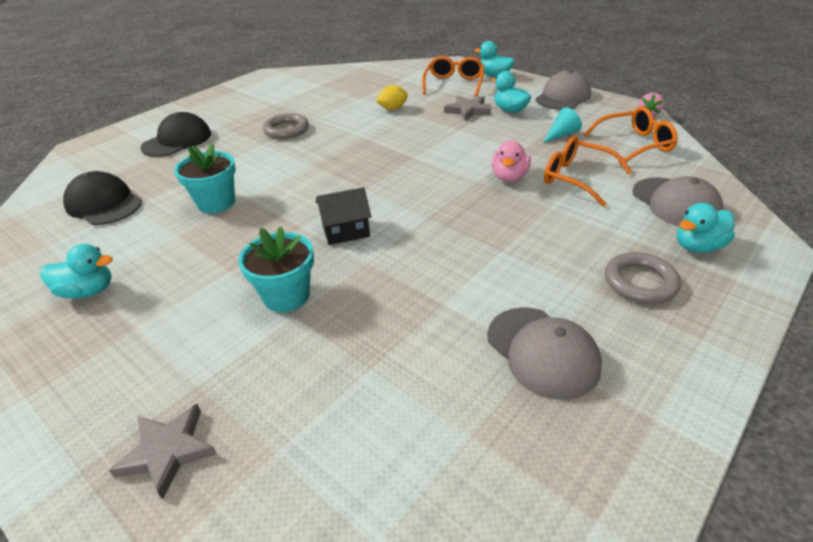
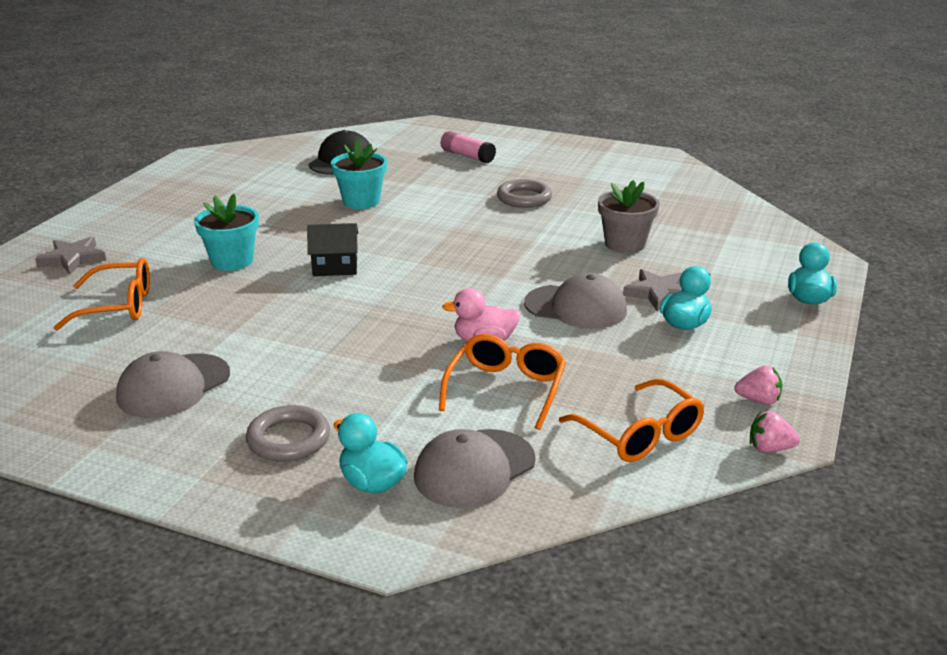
camera: 70 degrees right, 10 degrees down
turquoise duck [40,244,113,299] -> none
black cap [140,112,211,157] -> pink glue stick [441,131,496,163]
black house [316,187,371,245] -> black house turned 60 degrees counterclockwise [307,223,358,276]
yellow lemon [376,85,408,110] -> grey flower pot [598,180,659,253]
orange glasses [422,56,484,97] -> orange glasses moved to [54,258,150,331]
grey cap [536,70,591,110] -> grey cap moved to [524,273,627,329]
turquoise cone [543,107,582,143] -> none
none -> pink strawberry [734,365,782,405]

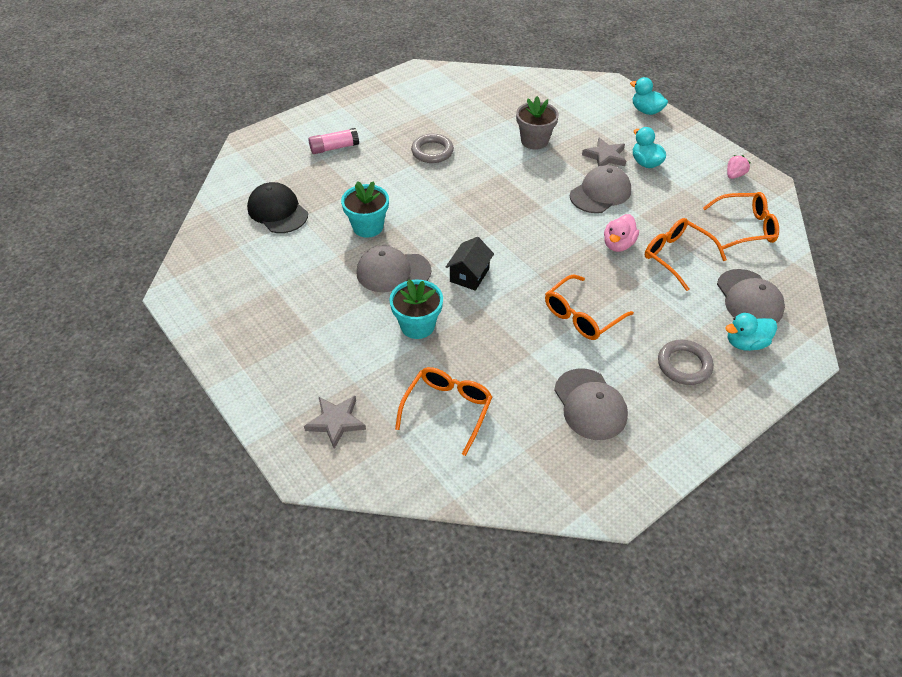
camera: 60 degrees left, 20 degrees up
pink strawberry [750,411,800,453] -> none
none -> grey cap [357,245,431,292]
none -> orange glasses [545,274,634,340]

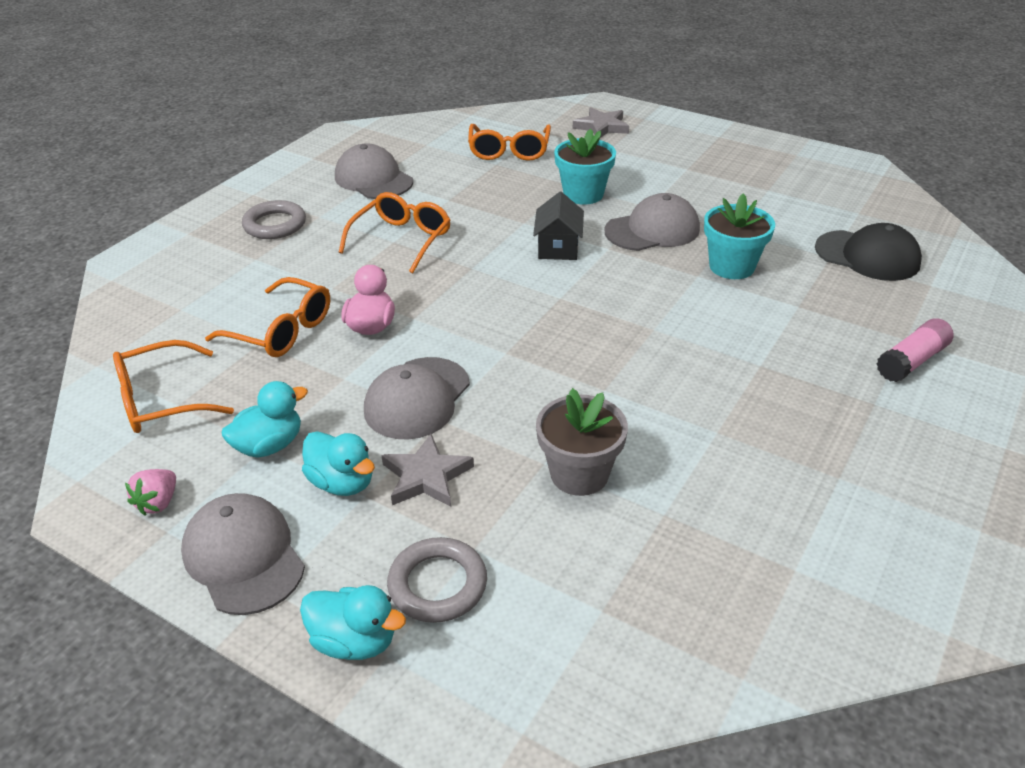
camera: 160 degrees right, 10 degrees down
grey ring [411,134,454,163] -> grey ring moved to [387,537,487,623]
grey cap [717,269,785,323] -> grey cap moved to [181,493,305,615]
turquoise duck [725,313,777,351] -> turquoise duck moved to [222,381,308,458]

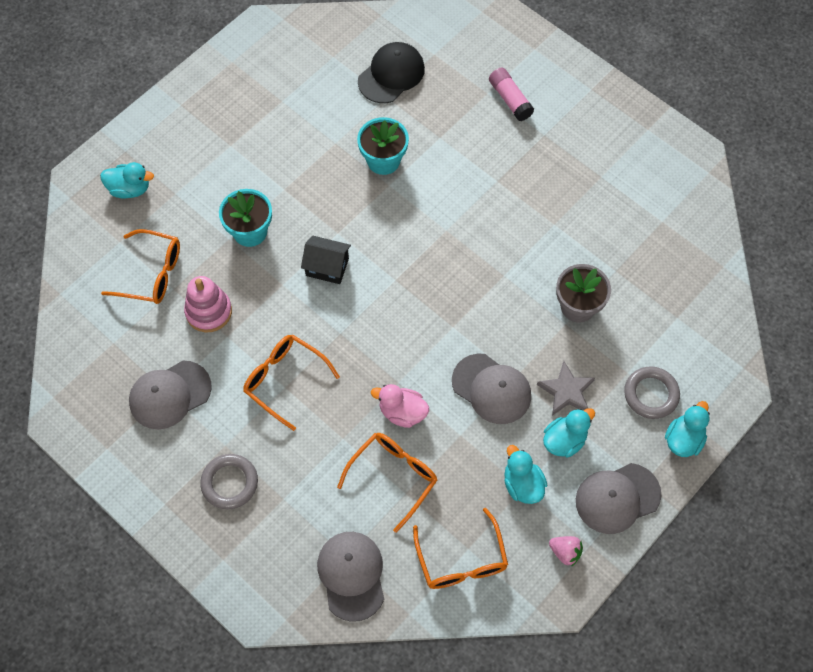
camera: 80 degrees left, 25 degrees up
grey star [573,107,629,138] -> turquoise duck [100,162,154,199]
grey cap [605,193,700,251] -> grey cap moved to [317,532,384,622]
none -> pink stacking toy [184,276,232,332]

